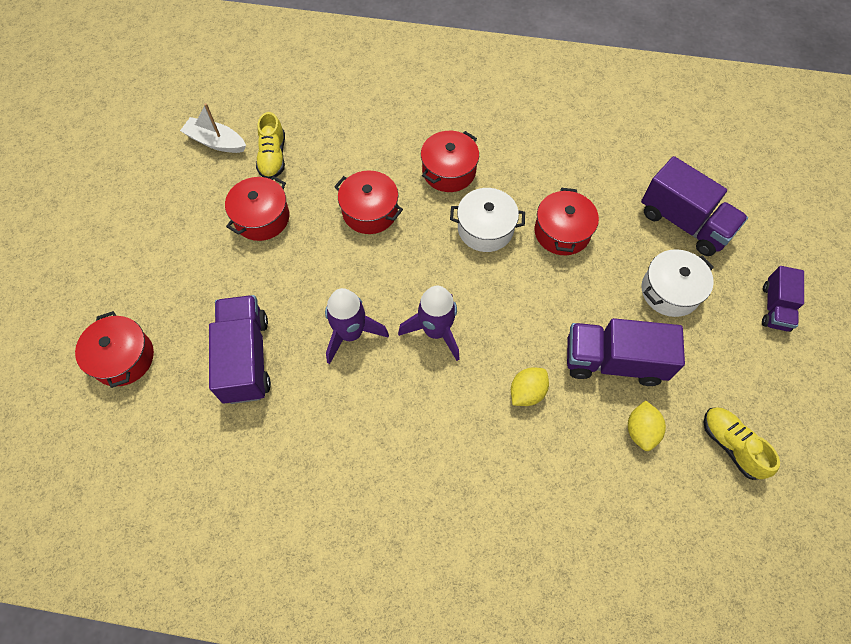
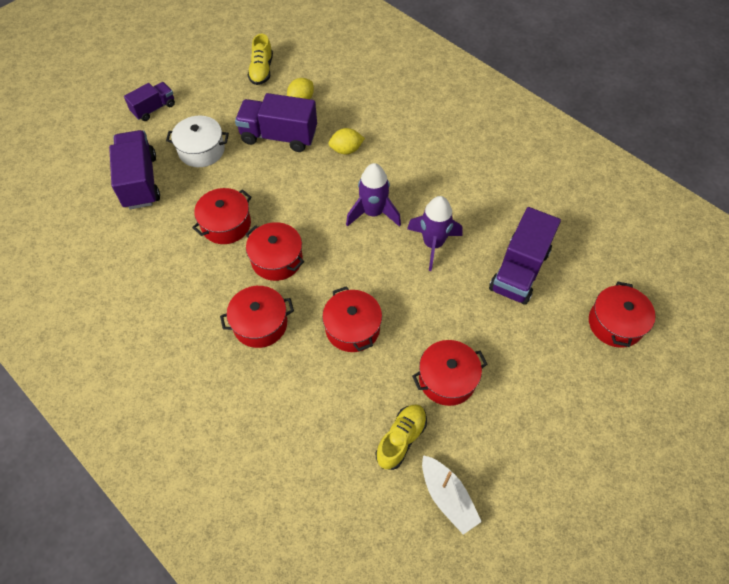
camera: 145 degrees left, 5 degrees down
white pot [450,188,525,252] -> red pot [246,222,304,281]
purple truck [567,318,685,386] -> purple truck turned 150 degrees clockwise [235,93,317,152]

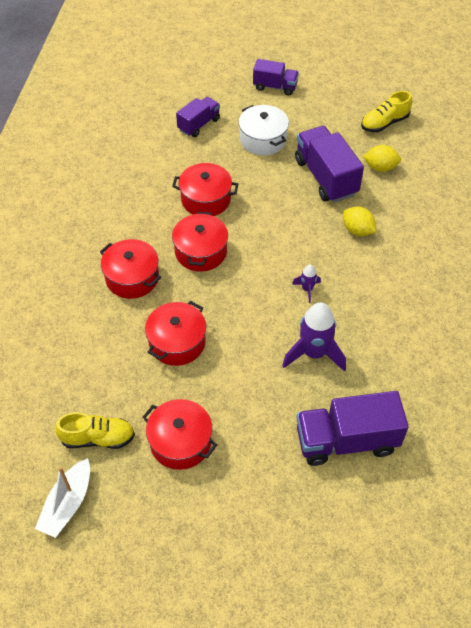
camera: 55 degrees right, 5 degrees down
purple truck [109,130,160,209] -> purple truck [176,97,220,137], size x0.60
purple rocket [346,163,401,227] -> purple rocket [292,265,321,303], size x0.49
red pot [589,281,655,348] -> none

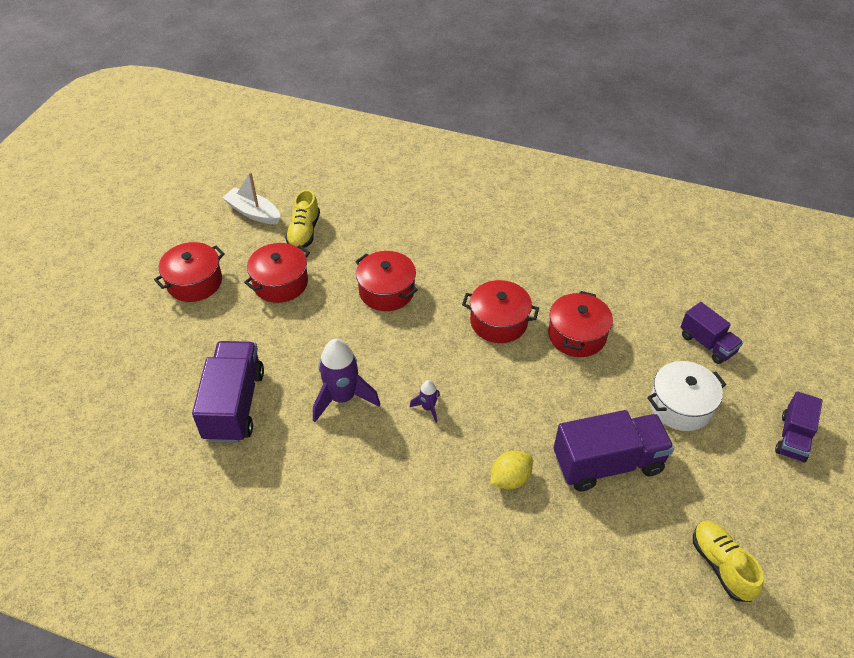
camera: 100 degrees right, 5 degrees down
red pot [100,239,161,299] -> red pot moved to [154,242,225,302]
yellow lemon [363,145,401,172] -> none

